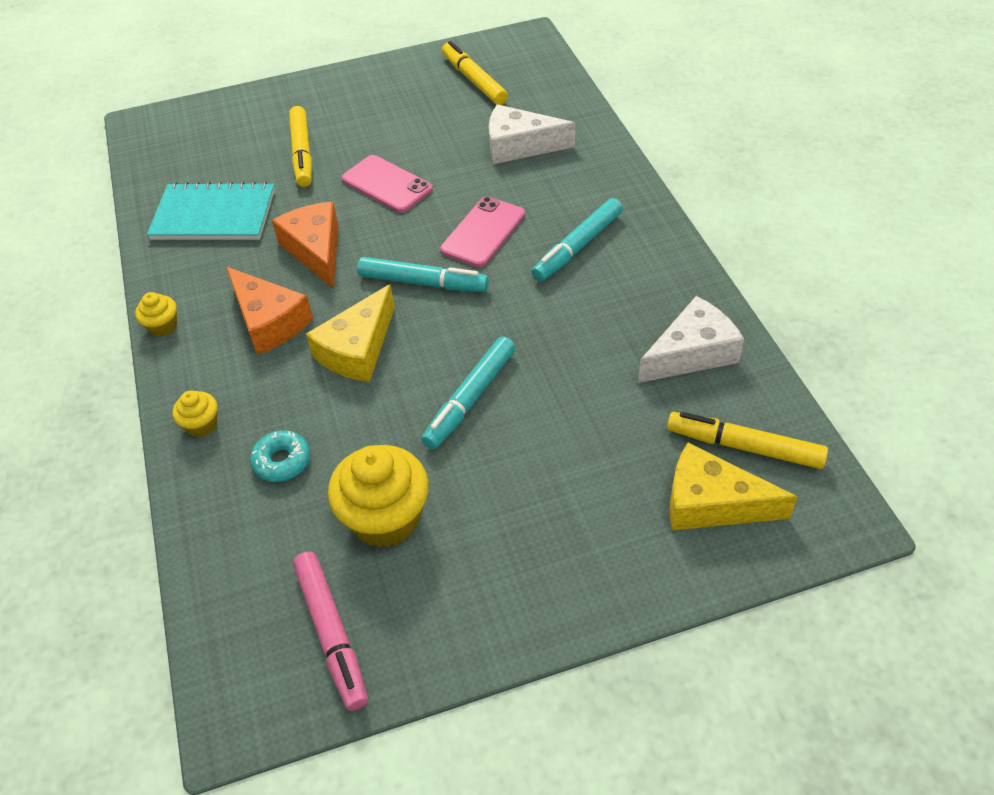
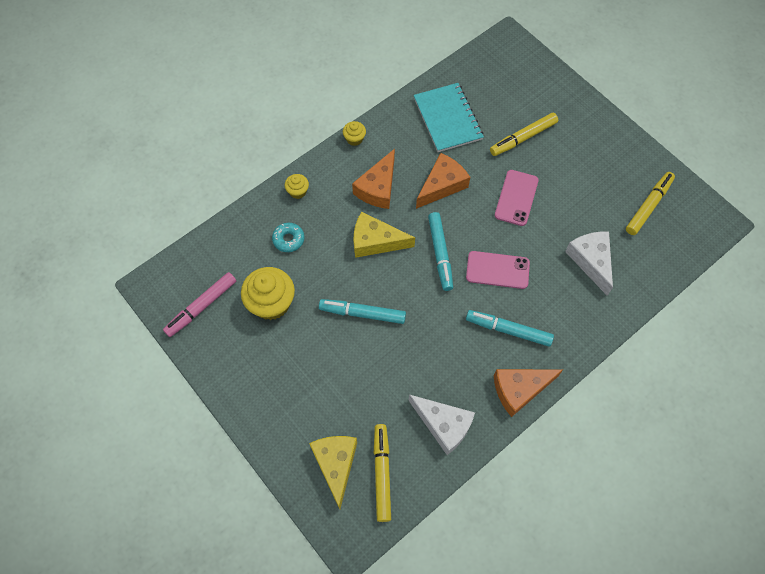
camera: 65 degrees right, 15 degrees up
none -> orange cheese [494,369,563,417]

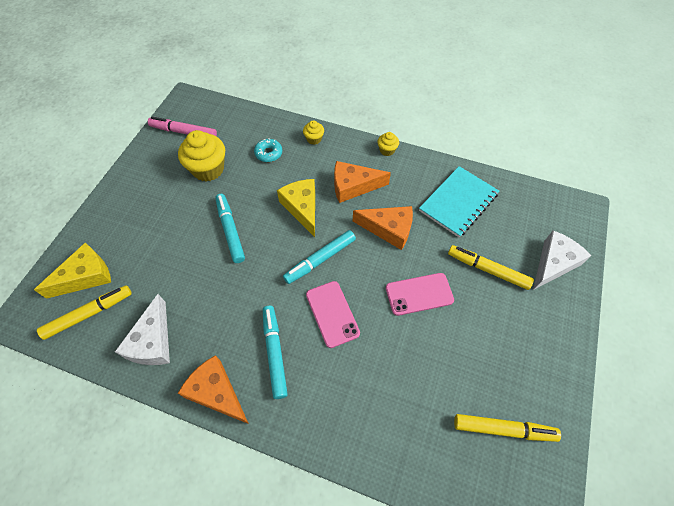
camera: 60 degrees right, 5 degrees down
white cheese [565,231,613,296] -> white cheese moved to [533,231,592,290]

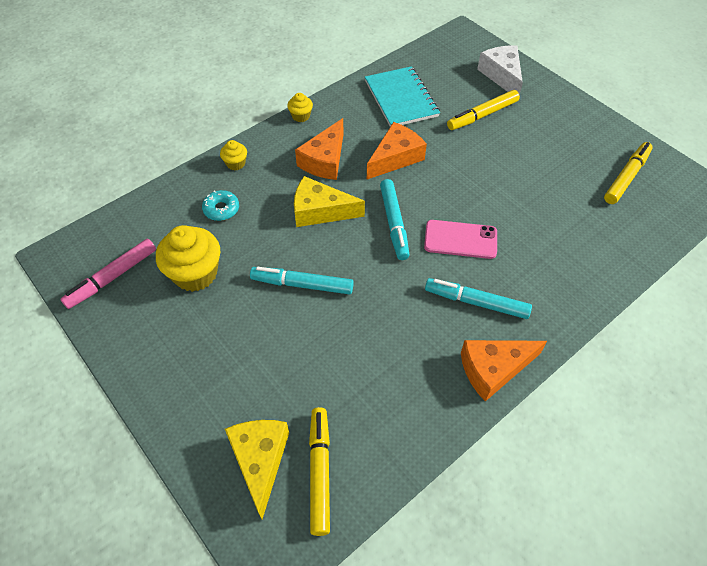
camera: 60 degrees left, 5 degrees down
white cheese [115,294,170,365] -> none
pink phone [386,273,454,316] -> none

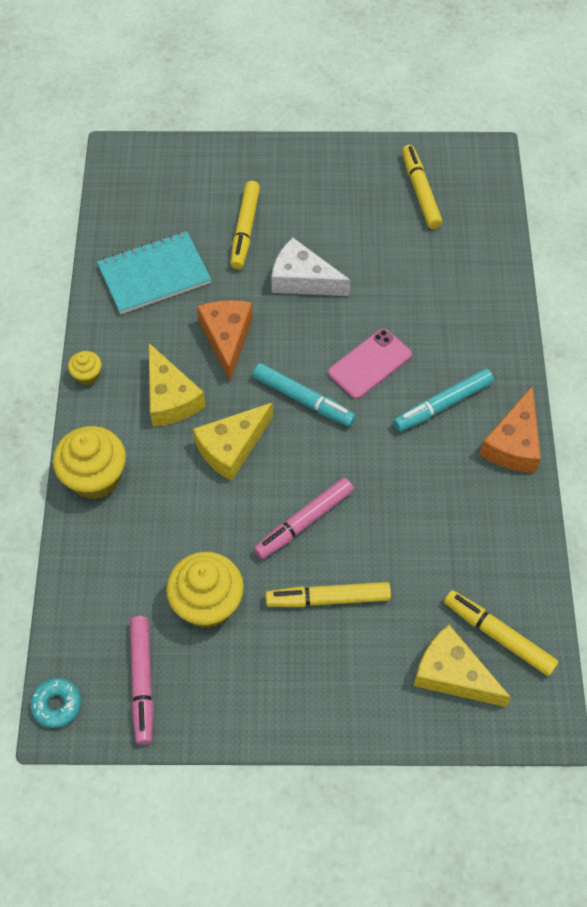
camera: 50 degrees left, 5 degrees up
turquoise donut [202,190,239,221] -> turquoise donut moved to [30,678,81,728]
yellow cupcake [220,140,247,170] -> yellow cupcake [53,426,126,500], size x2.03
turquoise marker [250,267,354,295] -> pink marker [254,477,354,559]
orange cheese [295,118,344,180] -> yellow cheese [149,343,206,427]
turquoise notebook [365,66,440,126] -> turquoise notebook turned 45 degrees counterclockwise [97,231,211,314]
white cheese [477,45,523,95] -> white cheese moved to [271,238,351,296]
none -> yellow marker [265,582,391,607]

